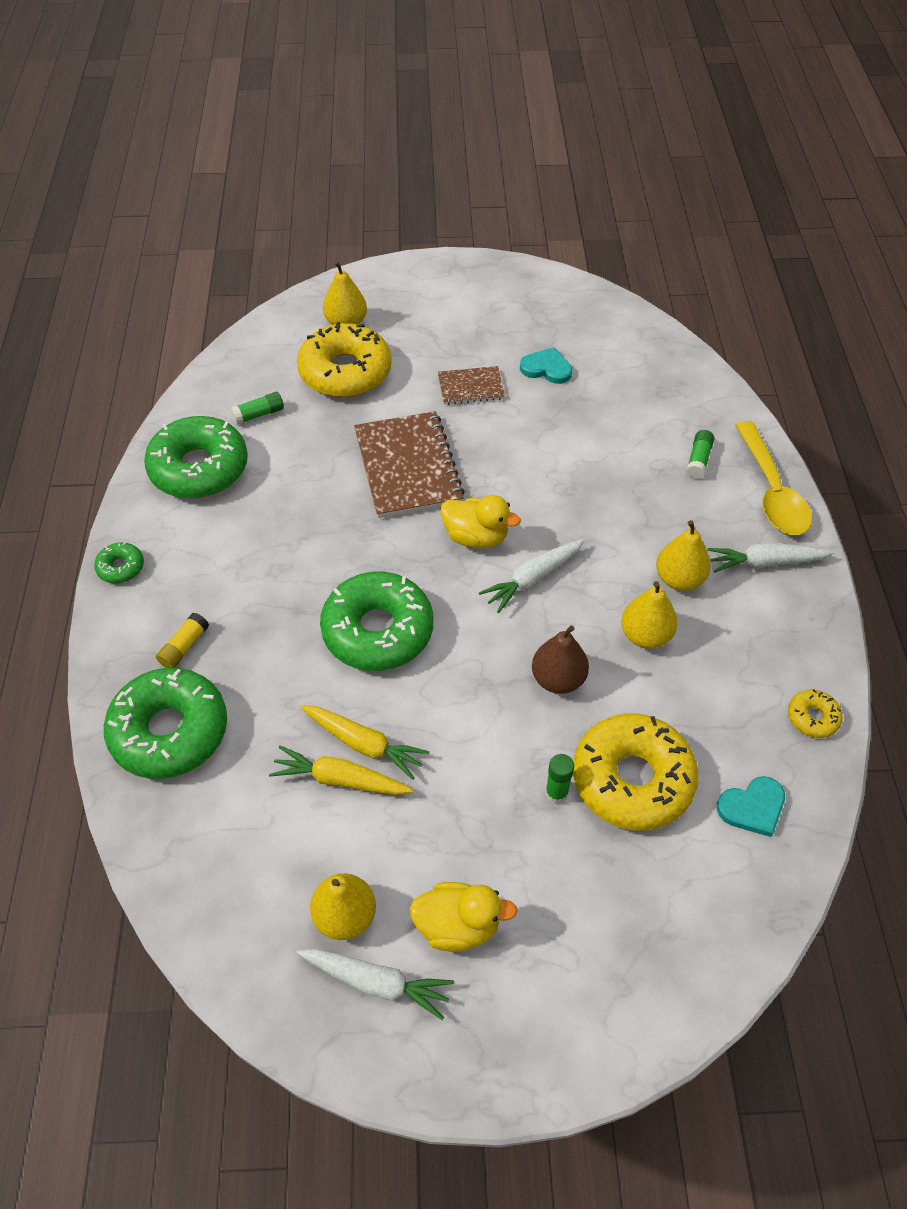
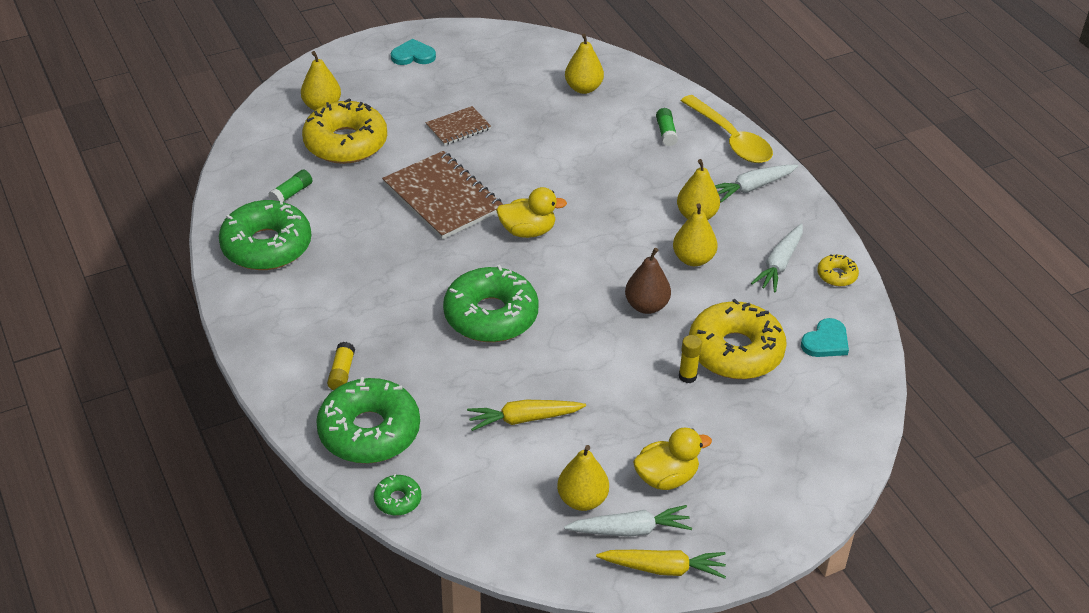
camera: 25 degrees left, 10 degrees down
green donut [94,542,144,583] -> green donut moved to [374,474,421,515]
yellow carrot [300,705,430,780] -> yellow carrot moved to [596,550,726,579]
white carrot [479,539,585,613] -> white carrot moved to [751,224,803,292]
turquoise heart [520,347,572,384] -> turquoise heart moved to [391,39,436,65]
green glue stick [545,754,574,804] -> yellow glue stick [679,335,702,383]
none -> yellow pear [565,34,604,94]

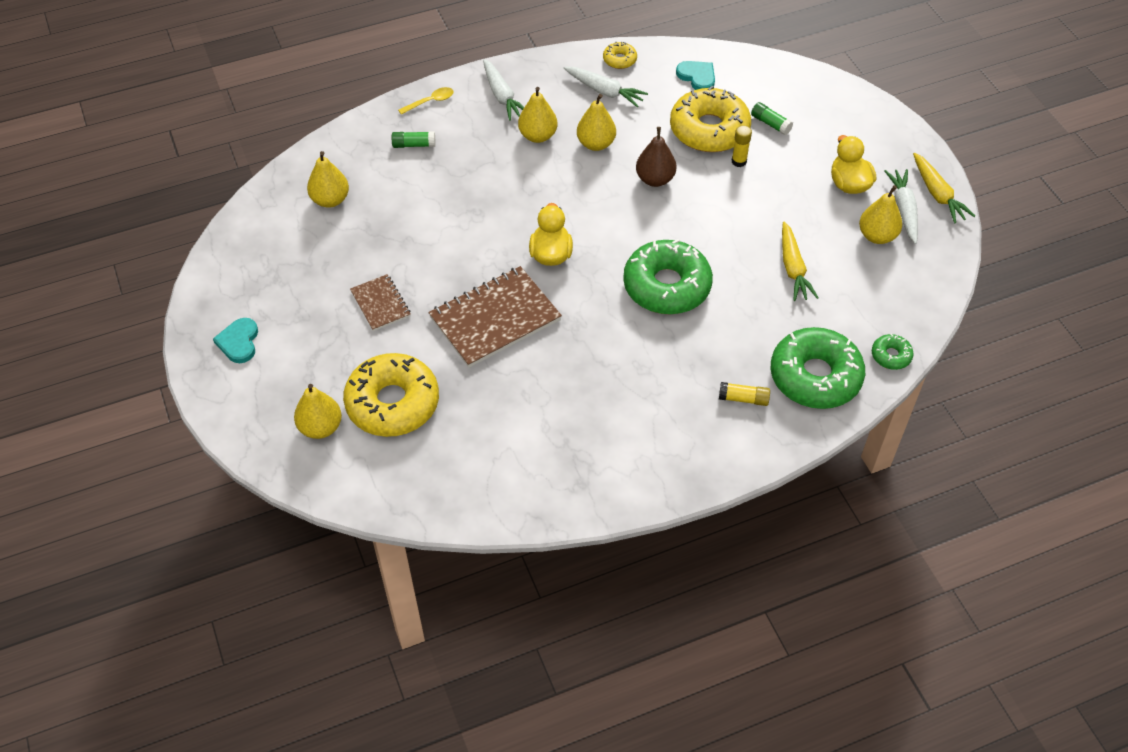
camera: 85 degrees left, 10 degrees up
green donut [219,199,311,270] -> none
green glue stick [269,170,312,202] -> green glue stick moved to [751,102,793,135]
yellow carrot [596,550,726,579] -> yellow carrot turned 150 degrees clockwise [913,153,975,223]
yellow spoon [681,95,773,163] -> yellow spoon [398,87,454,115], size x0.48

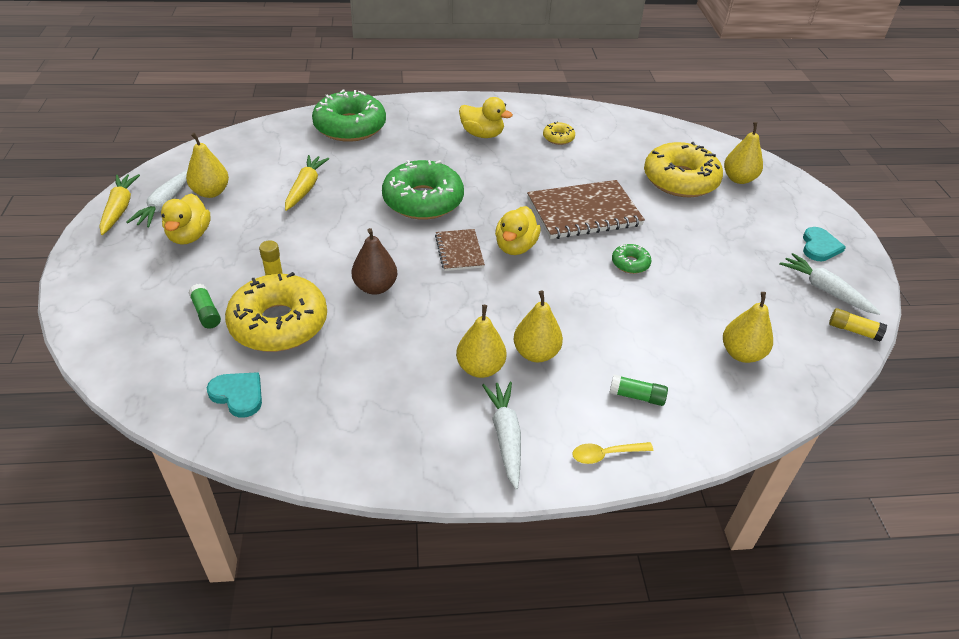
camera: 165 degrees left, 10 degrees down
brown notebook [350,274,410,331] -> brown notebook moved to [435,229,485,271]
white carrot [564,67,648,107] -> white carrot moved to [780,253,881,315]
yellow pear [577,94,616,151] -> yellow pear moved to [513,291,563,362]
yellow donut [603,42,637,69] -> yellow donut moved to [543,121,575,145]
turquoise heart [676,61,715,90] -> turquoise heart turned 150 degrees clockwise [207,372,262,418]
yellow glue stick [719,382,770,406] -> yellow glue stick moved to [829,308,887,341]
green donut [872,334,914,370] -> green donut moved to [612,244,651,274]
none -> yellow duck [459,97,513,138]

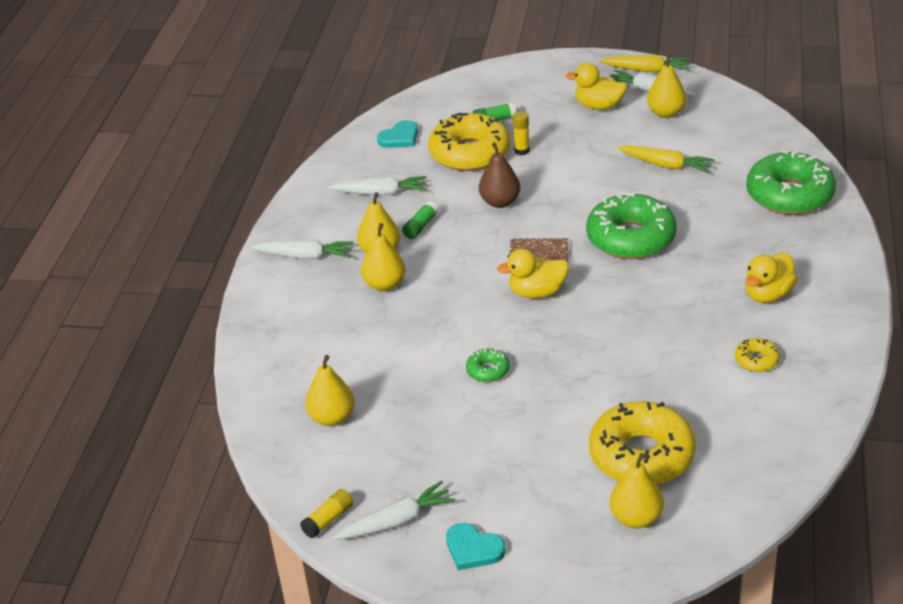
camera: 110 degrees right, 5 degrees down
yellow duck [495,206,541,255] -> yellow duck turned 45 degrees counterclockwise [497,249,569,299]
brown notebook [527,180,645,239] -> none
yellow spoon [572,442,653,464] -> none
green glue stick [609,374,668,406] -> green glue stick moved to [402,201,439,239]
none -> white carrot [328,176,427,196]

